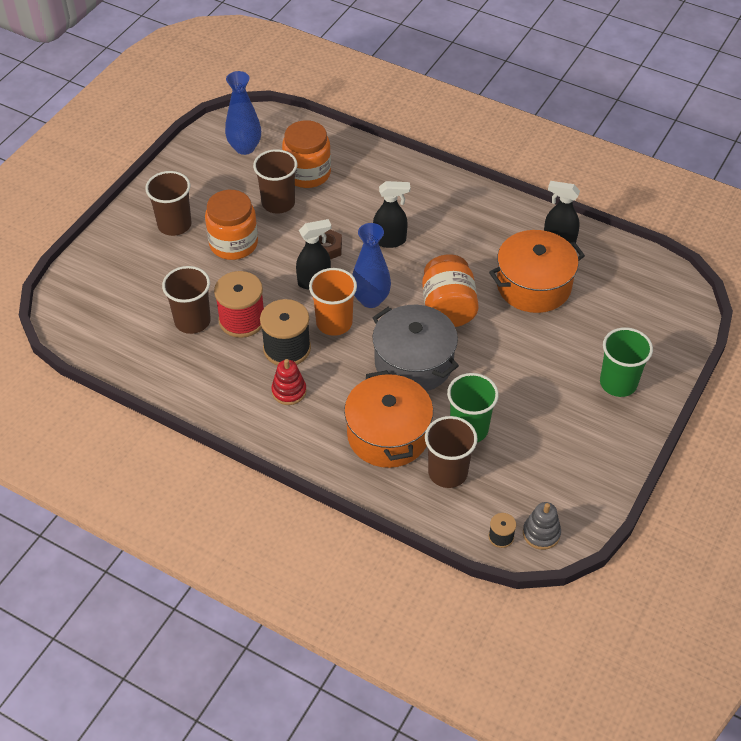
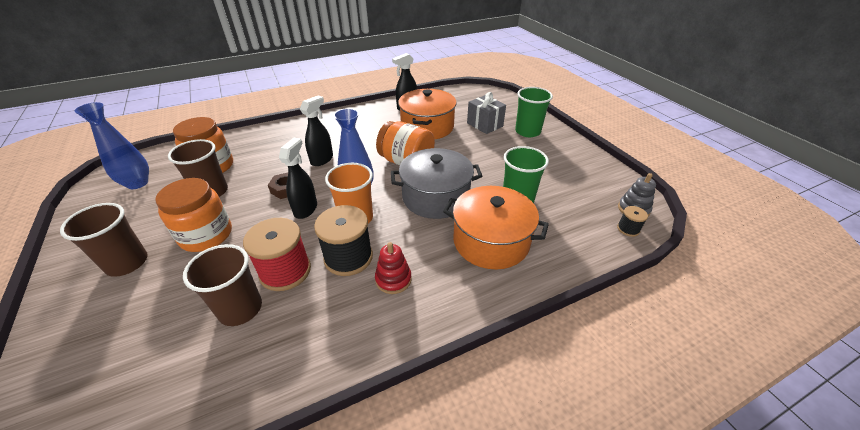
camera: 55 degrees left, 10 degrees down
brown cup [425,416,478,488] -> none
none -> grey gift [467,92,506,134]

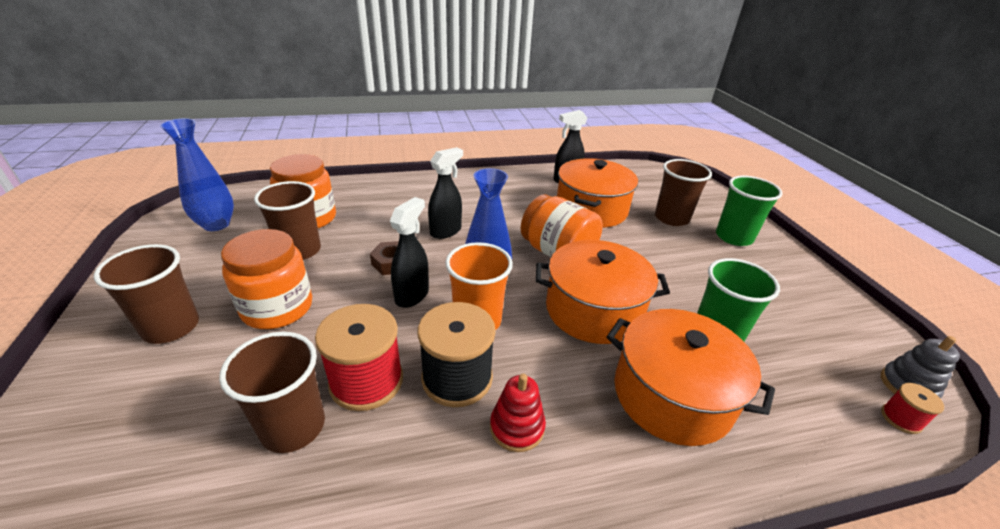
camera: 10 degrees right, 5 degrees down
grey pot [391,148,482,219] -> orange pot [536,240,670,344]
grey gift [467,92,506,134] -> brown cup [655,159,712,226]
black spool [617,206,648,237] -> red spool [881,383,944,434]

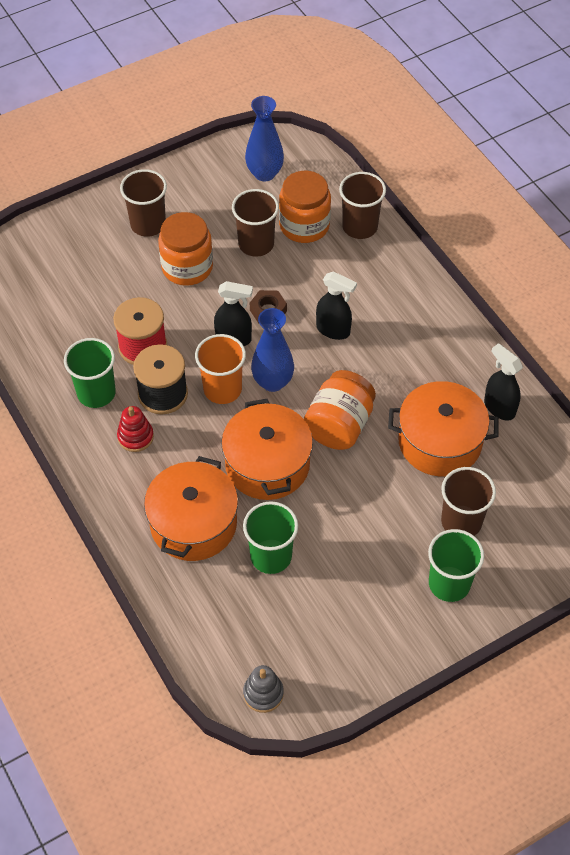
camera: 75 degrees right, 20 degrees up
brown cup [219,332,325,453] -> brown cup moved to [339,172,386,239]
red spool [881,383,944,434] -> none
none -> green cup [64,338,116,408]

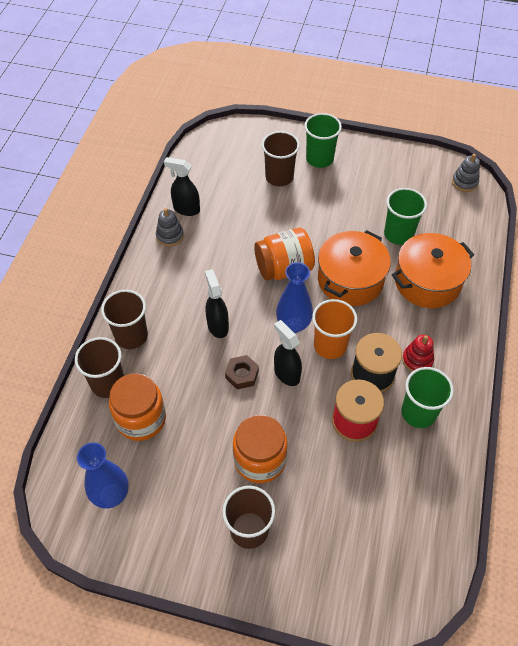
camera: 135 degrees left, 0 degrees up
brown cup [232,189,279,257] -> brown cup moved to [101,290,148,349]
orange pot [388,381,499,476] -> none
black spray bottle [484,343,523,421] -> black spray bottle turned 105 degrees clockwise [164,157,200,216]
none -> grey stacking toy [156,208,184,247]

